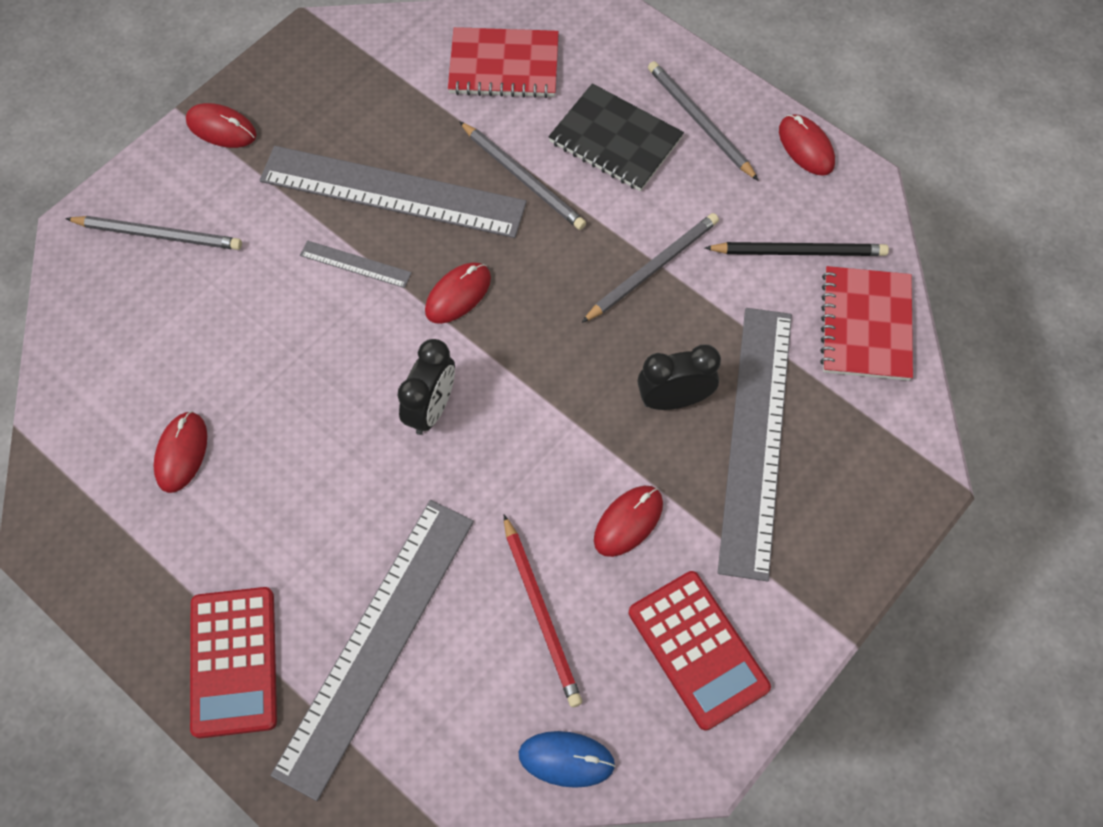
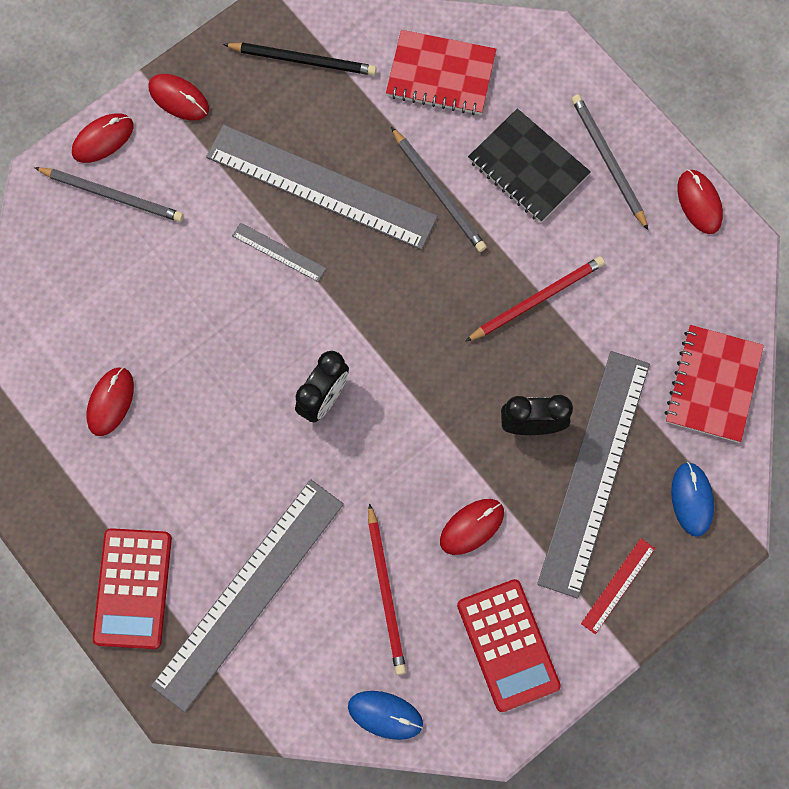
camera: 10 degrees right, 10 degrees up
red mouse [425,262,491,324] -> red mouse moved to [72,113,134,163]
grey pencil [581,213,719,323] -> red pencil [465,256,605,342]
black pencil [705,242,889,256] -> black pencil moved to [223,42,377,76]
none -> red ruler [581,538,655,634]
none -> blue mouse [671,462,714,537]

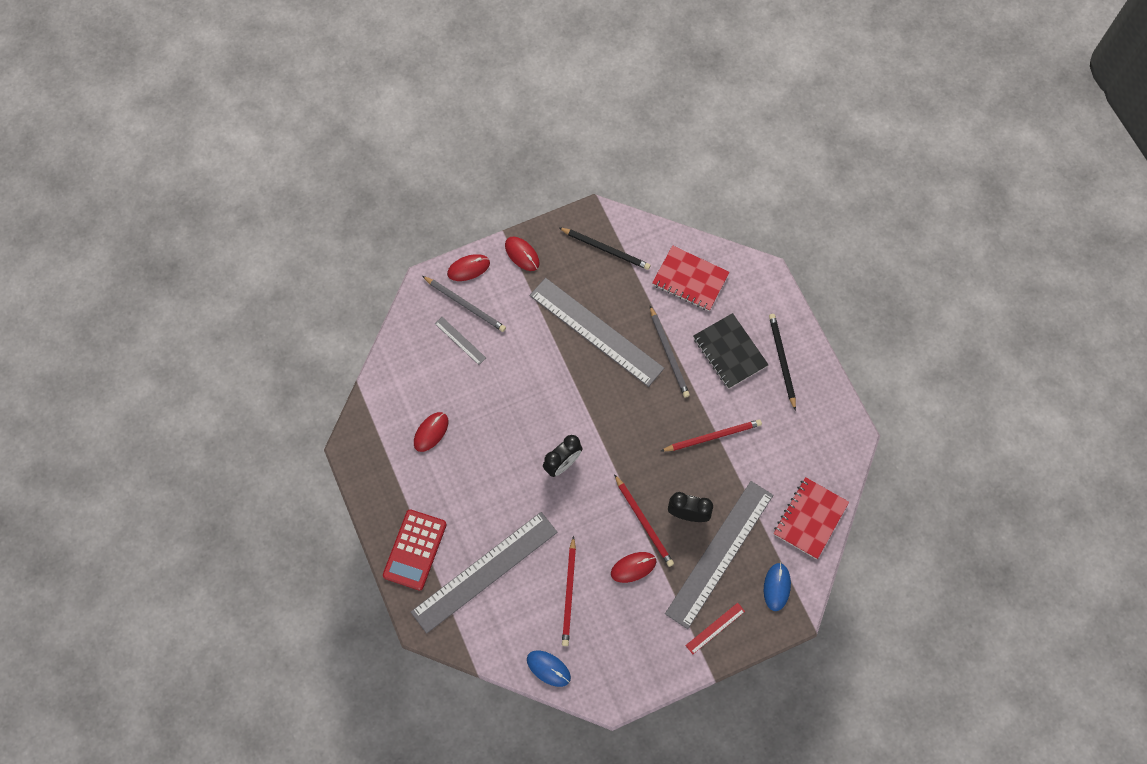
camera: 15 degrees right, 5 degrees down
grey ruler [232,222,326,282] -> grey ruler moved to [435,317,486,365]
red calculator [457,579,561,712] -> none
grey pencil [571,94,648,230] -> black pencil [769,314,796,411]
red mouse [677,170,723,234] -> none
none -> red pencil [614,474,674,567]

